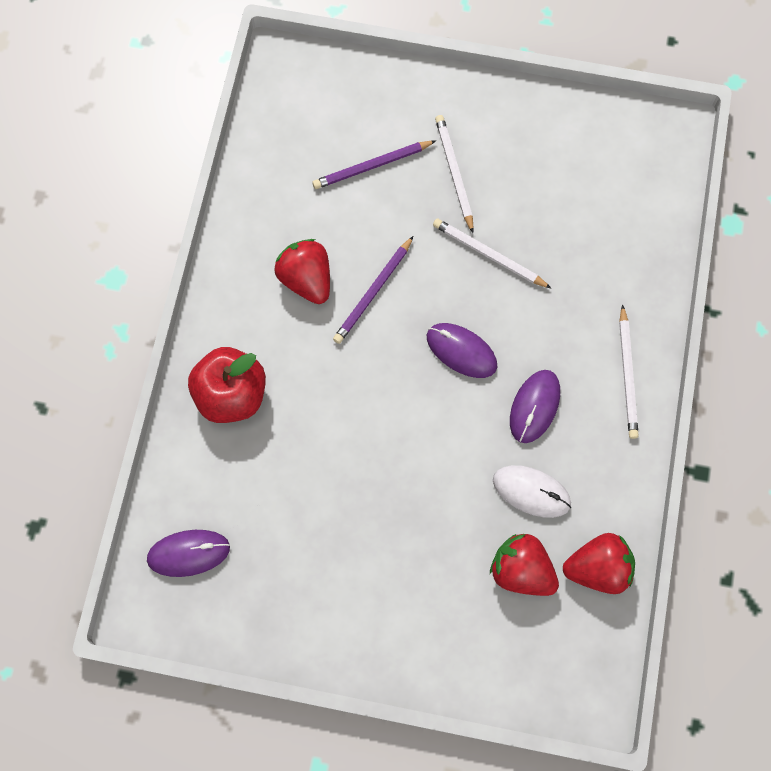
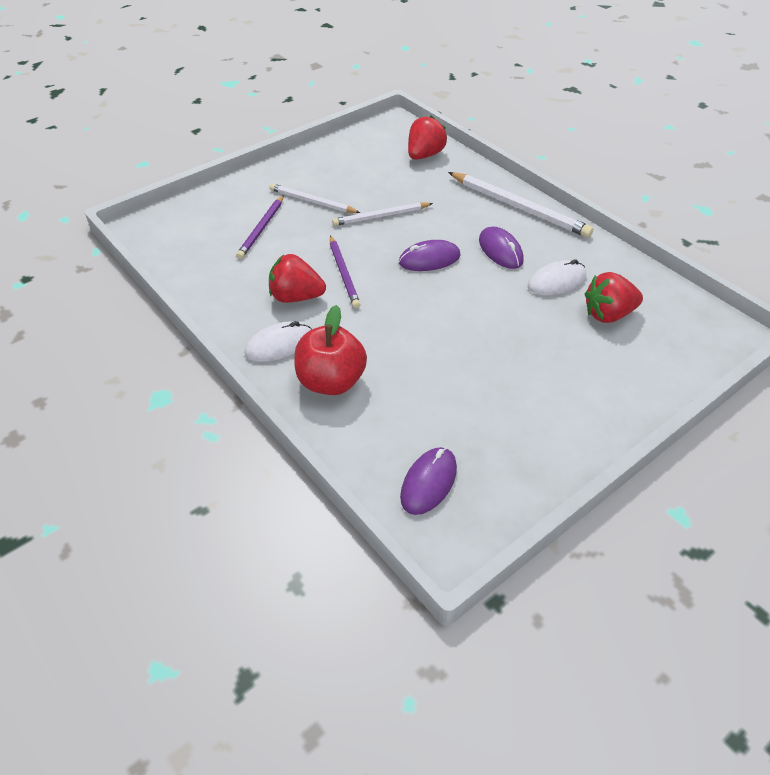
camera: 50 degrees left, 25 degrees down
red strawberry [563,533,635,594] -> red strawberry moved to [408,116,447,160]
white pencil [619,304,639,439] -> white pencil [448,172,594,238], size x1.61
none -> white mouse [245,321,312,362]

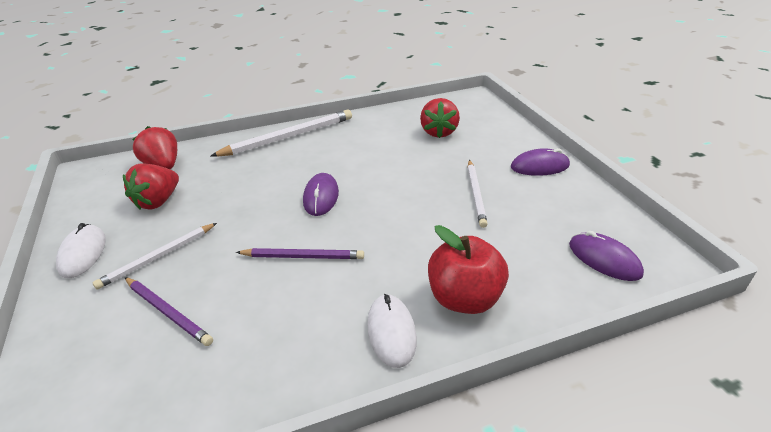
camera: 70 degrees left, 10 degrees down
red strawberry [269,254,326,303] -> red strawberry moved to [123,163,179,209]
white pencil [332,202,433,226] -> white pencil moved to [467,160,487,228]
purple mouse [479,226,524,269] -> purple mouse moved to [511,148,570,176]
white mouse [528,259,586,296] -> white mouse moved to [56,223,106,278]

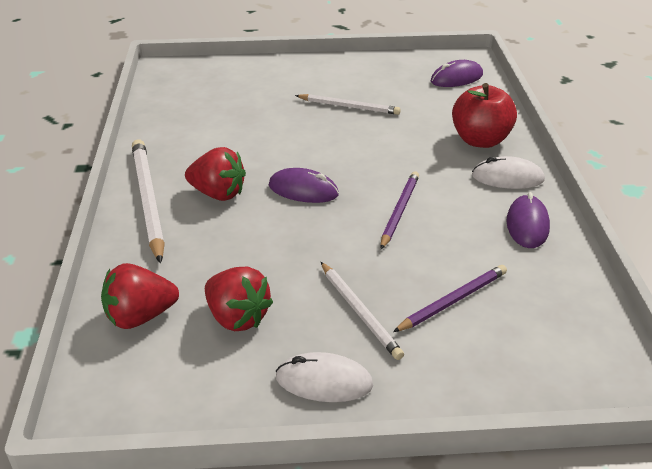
camera: 75 degrees left, 0 degrees up
red strawberry [420,98,460,138] -> red strawberry moved to [185,147,246,201]
purple mouse [511,148,570,176] -> purple mouse moved to [506,192,550,248]

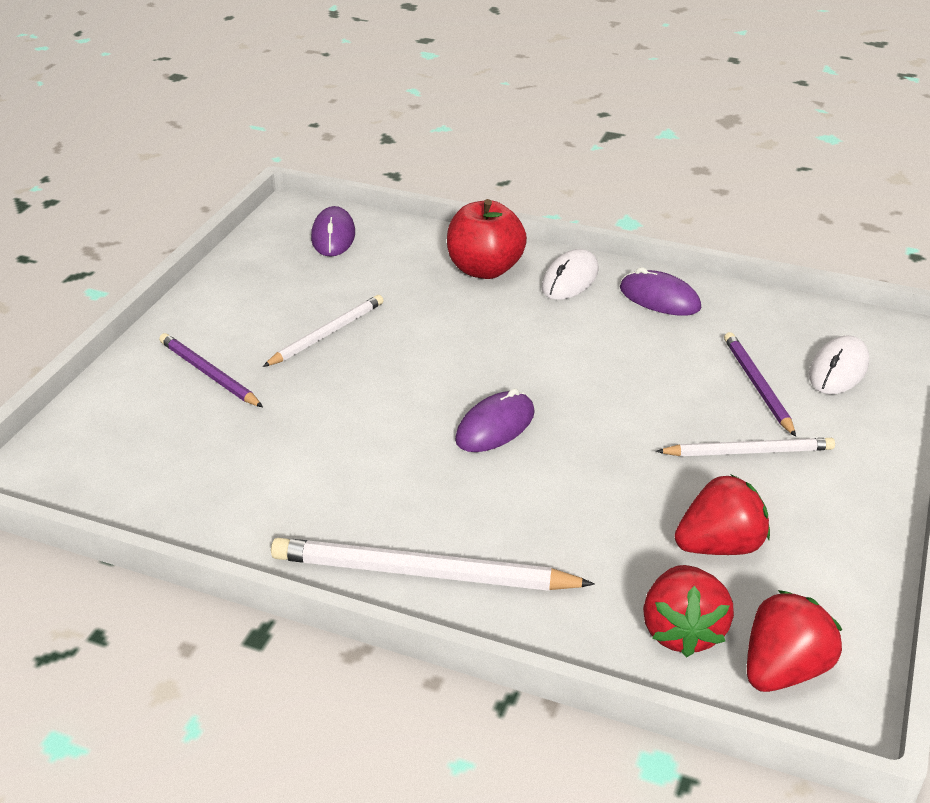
camera: 65 degrees left, 0 degrees up
red strawberry [185,147,246,201] -> red strawberry moved to [747,590,842,692]
white mouse [275,352,373,402] -> white mouse moved to [809,335,869,394]
purple pencil [380,171,419,249] -> purple pencil moved to [159,333,263,407]

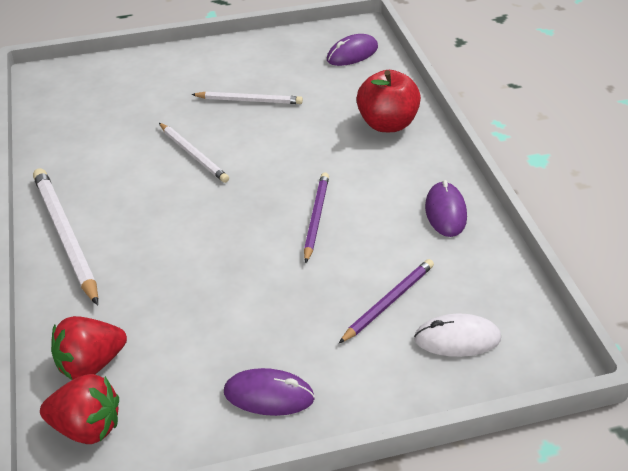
camera: 55 degrees right, 5 degrees up
purple pencil [159,333,263,407] -> purple pencil moved to [304,173,329,263]
purple mouse [455,388,535,452] -> purple mouse moved to [224,368,315,416]
white mouse [541,249,599,300] -> none
white pencil [656,438,835,456] -> white pencil moved to [159,123,229,183]
red strawberry [674,474,770,555] -> none

